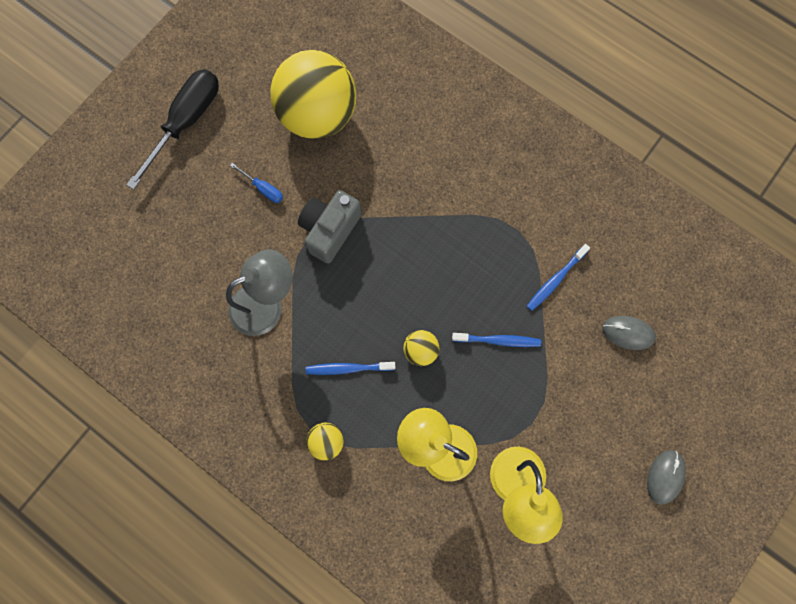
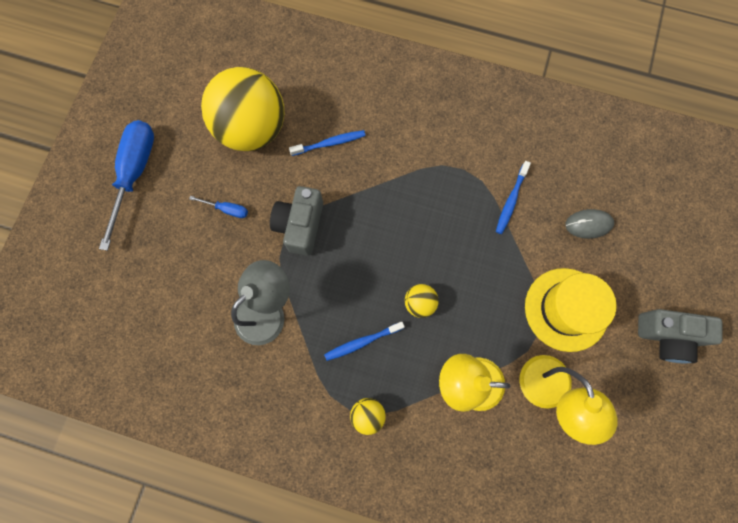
camera: 20 degrees left, 0 degrees up
black screwdriver [126,69,219,190] -> blue screwdriver [99,120,154,251]
blue toothbrush [452,333,541,347] -> blue toothbrush moved to [289,130,366,156]
grey mouse [647,450,686,505] -> grey camera [638,309,723,363]
none -> yellow hat [525,268,617,352]

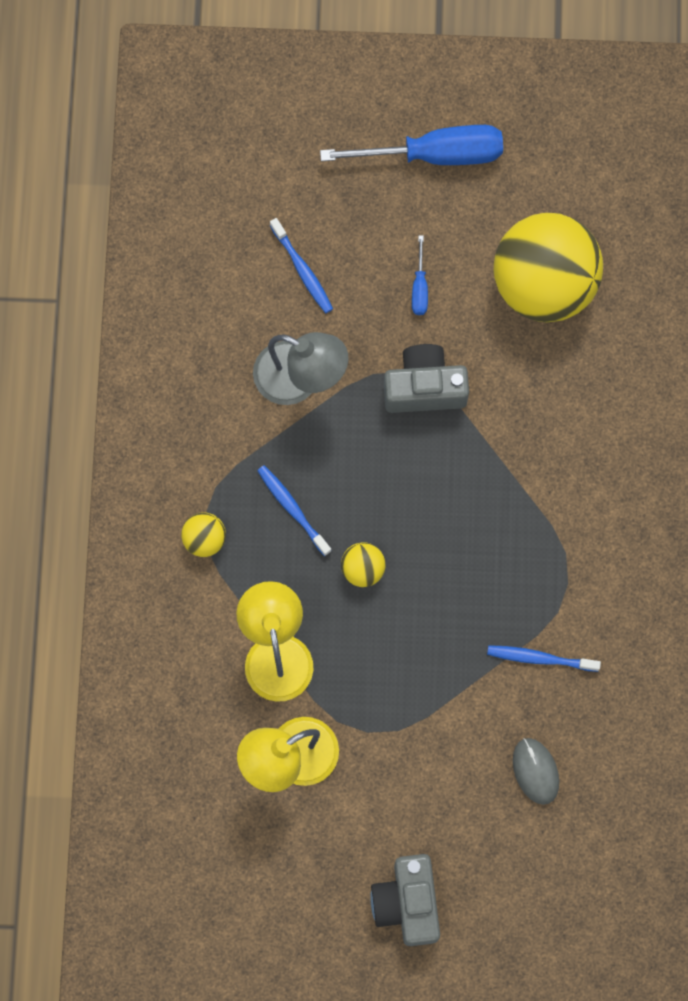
camera: 75 degrees right, 0 degrees up
blue toothbrush [289,130,366,156] -> blue toothbrush moved to [270,218,333,313]
yellow hat [525,268,617,352] -> none

